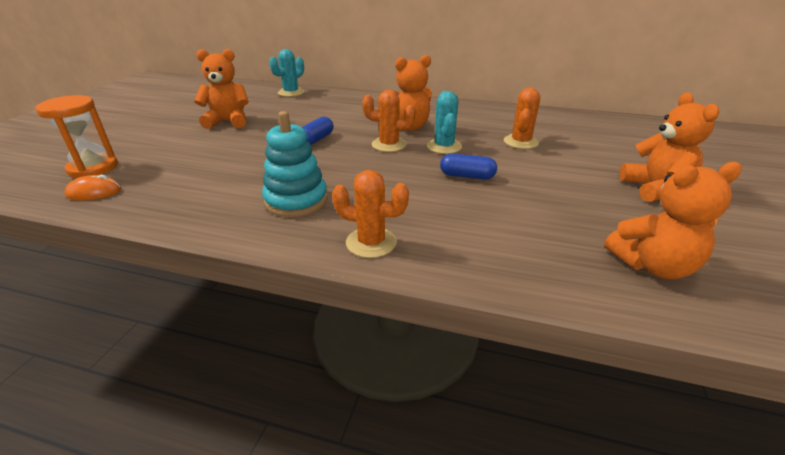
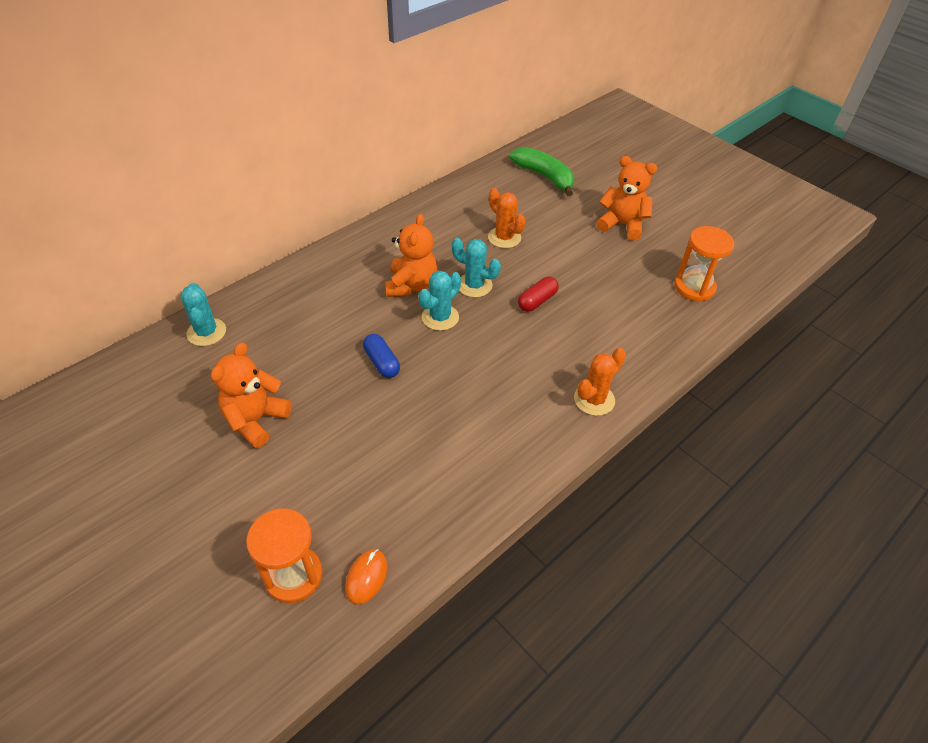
camera: 60 degrees left, 15 degrees up
turquoise stacking toy [262,111,328,217] -> none
orange cactus [362,90,415,152] -> turquoise cactus [419,271,461,331]
blue capsule [440,153,497,179] -> red capsule [518,276,559,312]
orange teddy bear [604,162,742,279] -> orange hourglass [674,226,734,301]
none -> green banana [510,147,574,196]

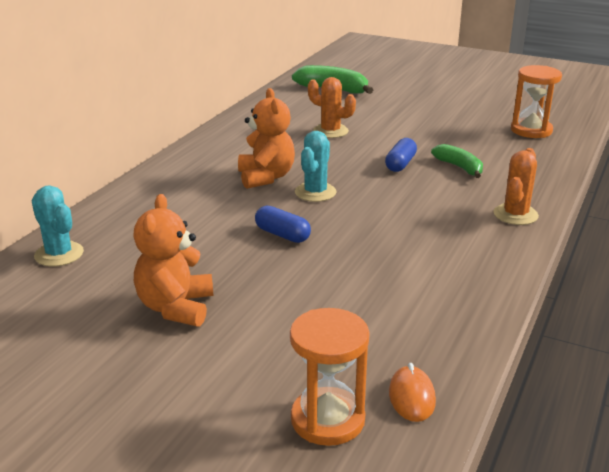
camera: 20 degrees left, 20 degrees down
turquoise cactus [452,238,501,298] -> none
red capsule [518,276,559,312] -> blue capsule [385,138,417,172]
orange teddy bear [596,156,657,241] -> none
none -> green banana [431,144,483,178]

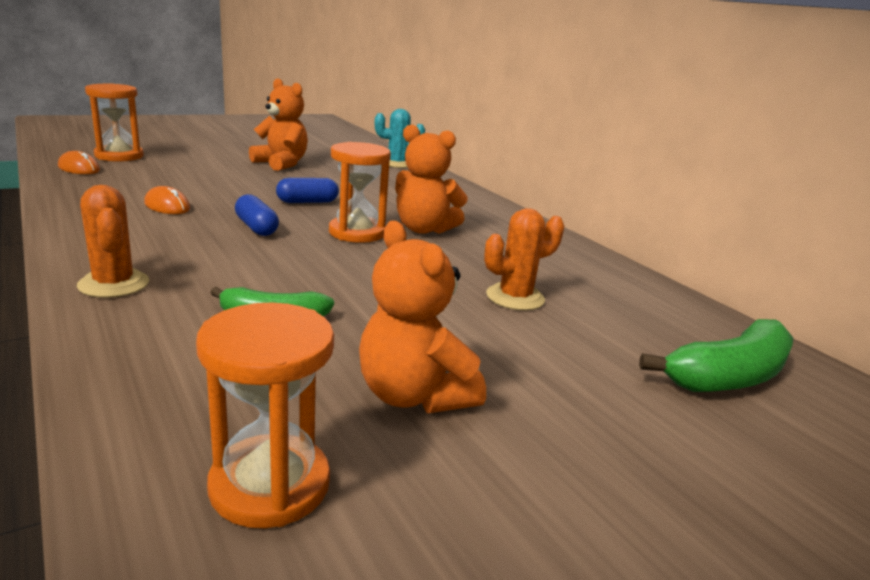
camera: 120 degrees right, 5 degrees down
turquoise cactus [295,131,336,202] -> orange hourglass [329,142,391,243]
blue capsule [385,138,417,172] -> blue capsule moved to [235,194,279,236]
none -> orange mouse [144,186,190,214]
none -> orange teddy bear [359,221,486,413]

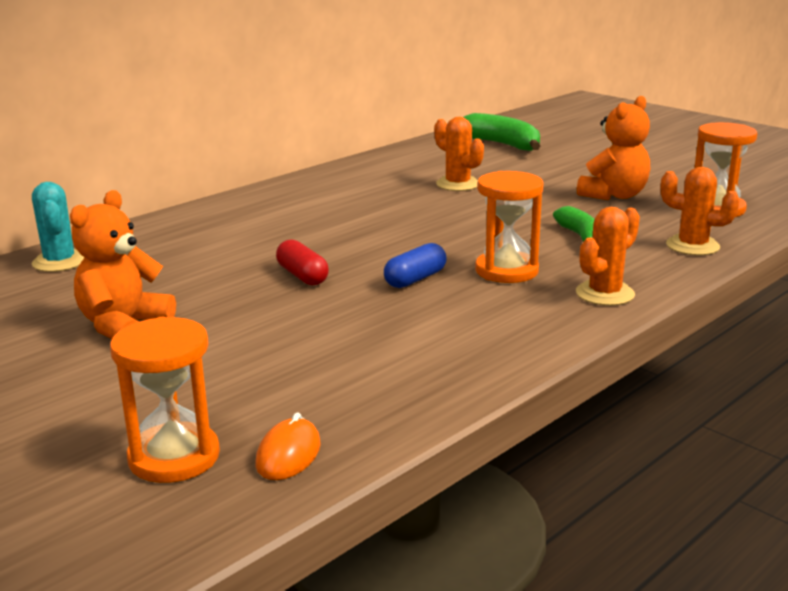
camera: 100 degrees left, 0 degrees up
orange mouse [144,186,190,214] -> none
blue capsule [276,178,339,203] -> red capsule [276,239,329,285]
orange hourglass [329,142,391,243] -> orange hourglass moved to [475,171,544,283]
orange teddy bear [395,125,468,234] -> none
none -> orange cactus [660,167,740,256]

